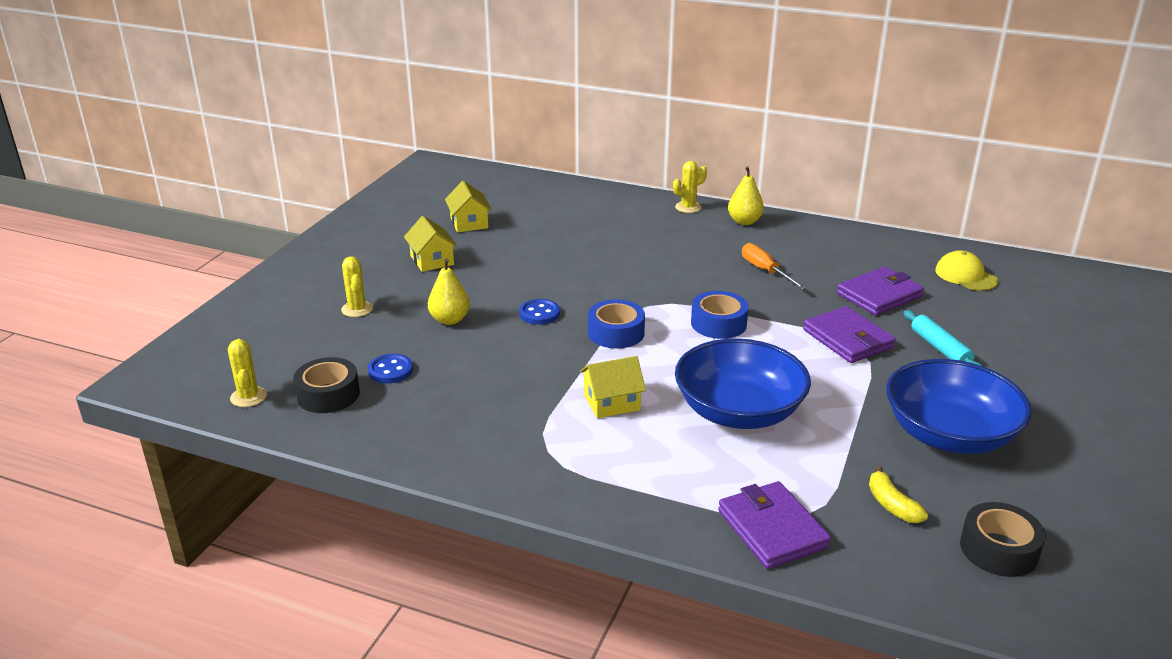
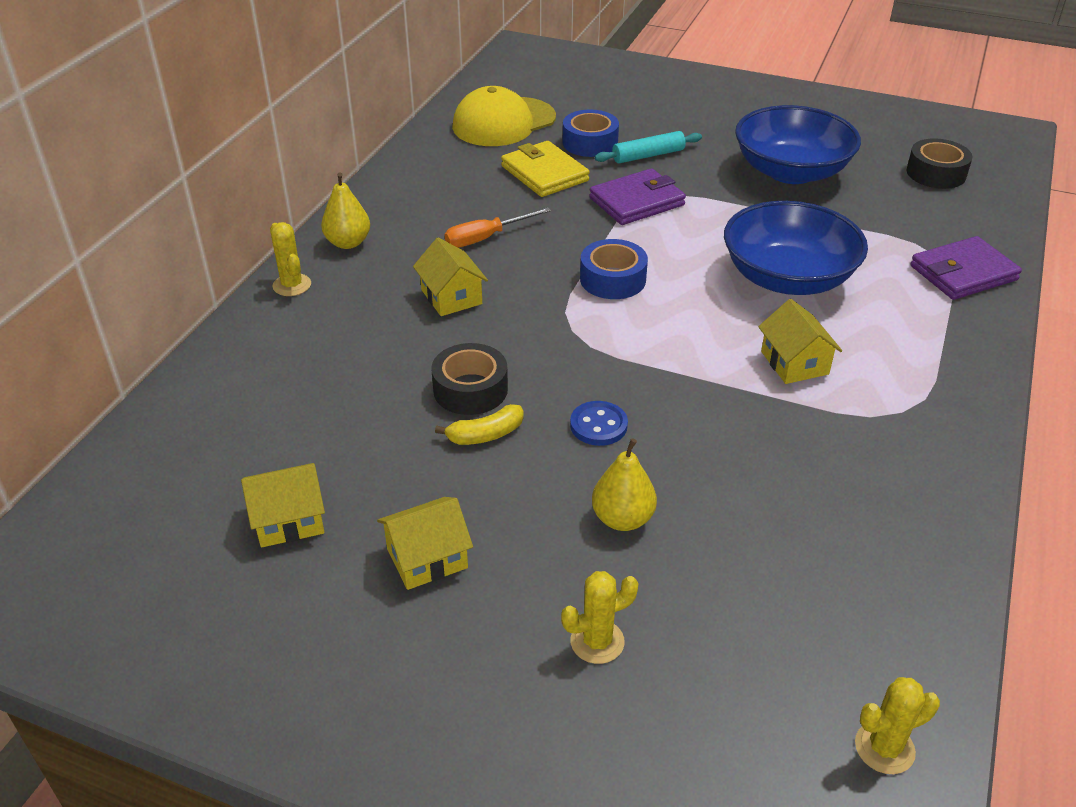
camera: 90 degrees left, 10 degrees up
black tape [293,357,360,413] -> black tape moved to [431,343,508,415]
blue button [368,354,413,383] -> none
blue tape [588,299,645,349] -> blue tape moved to [563,110,619,157]
purple wallet [837,267,924,315] -> yellow wallet [501,141,590,197]
yellow banana [869,466,928,523] -> yellow banana moved to [435,404,524,445]
yellow cap [935,250,999,291] -> yellow cap [452,86,556,146], size x1.63
none -> yellow house [413,237,488,316]

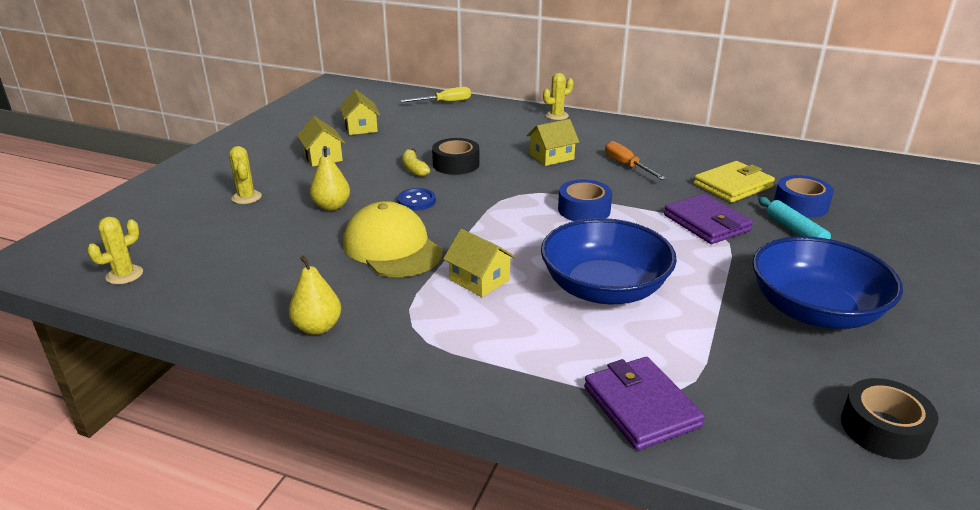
camera: 90 degrees right, 10 degrees down
yellow pear [321,173,370,249] -> yellow pear moved to [289,255,341,335]
yellow cap [452,86,556,146] -> yellow cap moved to [343,201,443,277]
yellow house [758,299,842,384] -> yellow house turned 60 degrees clockwise [443,229,516,297]
yellow cactus [855,677,940,774] -> yellow cactus turned 60 degrees clockwise [87,217,143,284]
none -> yellow screwdriver [400,87,471,102]

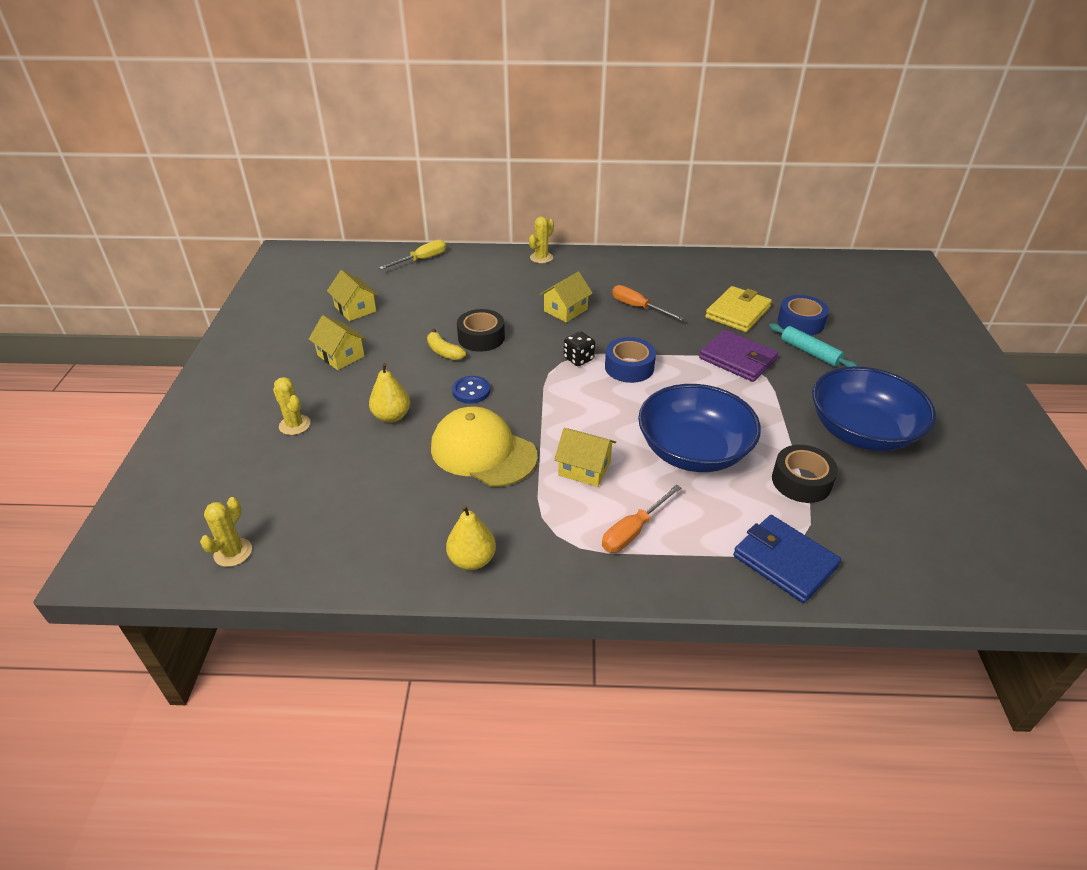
camera: 20 degrees left, 10 degrees up
purple wallet [584,357,705,451] -> blue wallet [733,515,841,603]
black tape [841,378,939,460] -> black tape moved to [772,445,838,503]
none -> black dice [564,331,595,366]
none -> orange screwdriver [602,484,681,553]

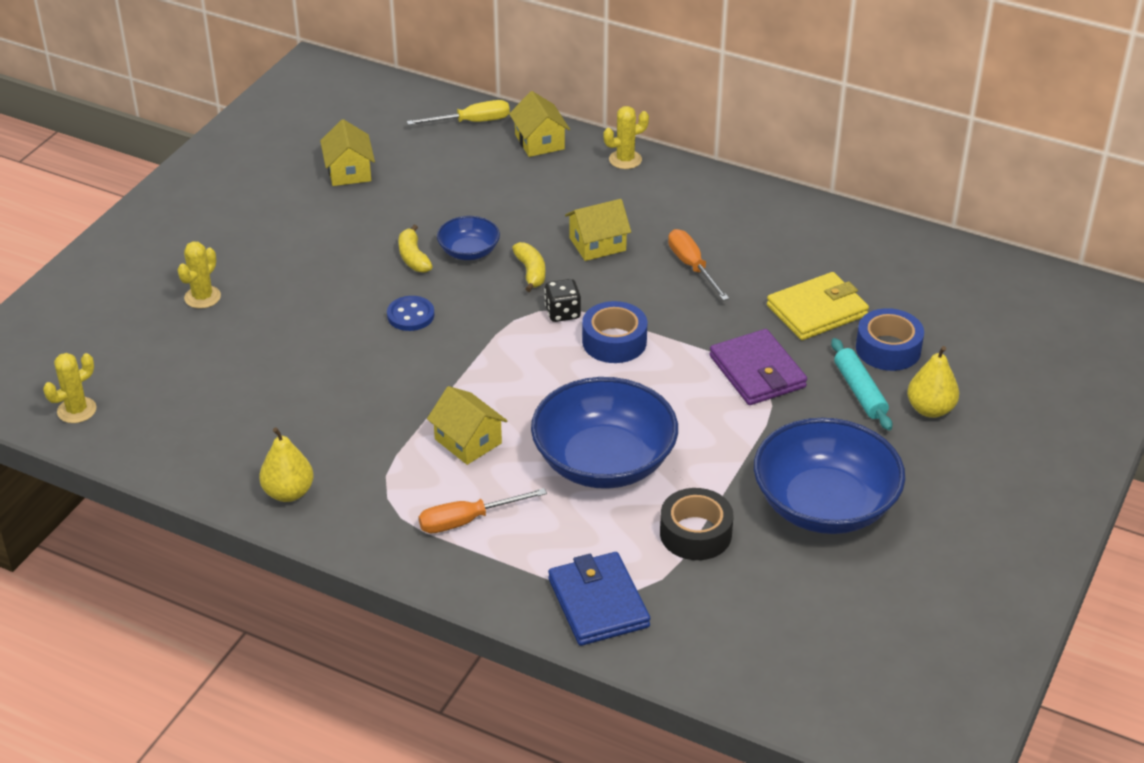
camera: 25 degrees right, 0 degrees up
yellow cactus [273,377,311,435] -> yellow cactus turned 45 degrees clockwise [177,241,221,309]
yellow house [309,315,366,370] -> yellow house moved to [509,91,570,157]
yellow pear [369,362,410,423] -> yellow pear moved to [907,346,959,418]
yellow cap [431,406,538,487] -> none
black tape [457,309,505,352] -> blue bowl [437,216,500,260]
none -> yellow banana [512,242,545,292]

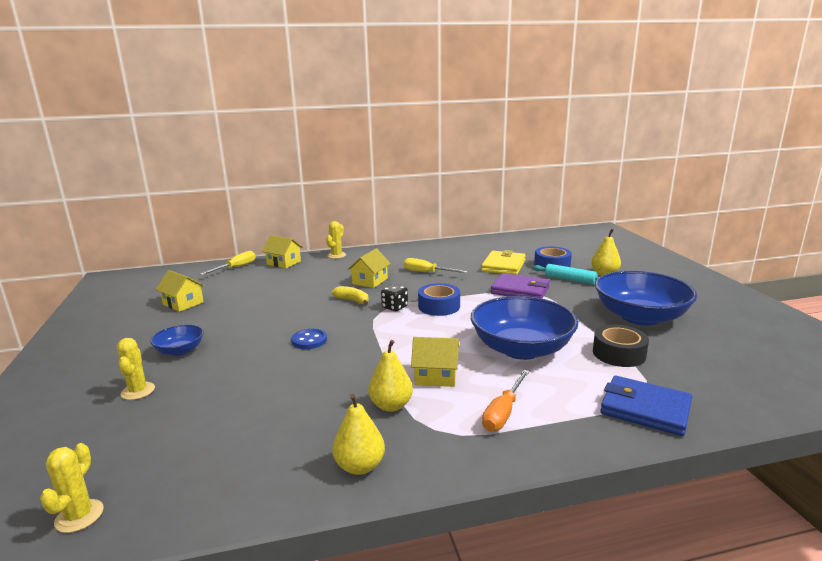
camera: 40 degrees left, 20 degrees down
yellow banana [399,225,433,273] -> none
blue bowl [437,216,500,260] -> blue bowl moved to [150,325,204,356]
orange screwdriver [668,229,729,301] -> yellow screwdriver [404,258,468,273]
none -> yellow pear [368,340,413,412]

